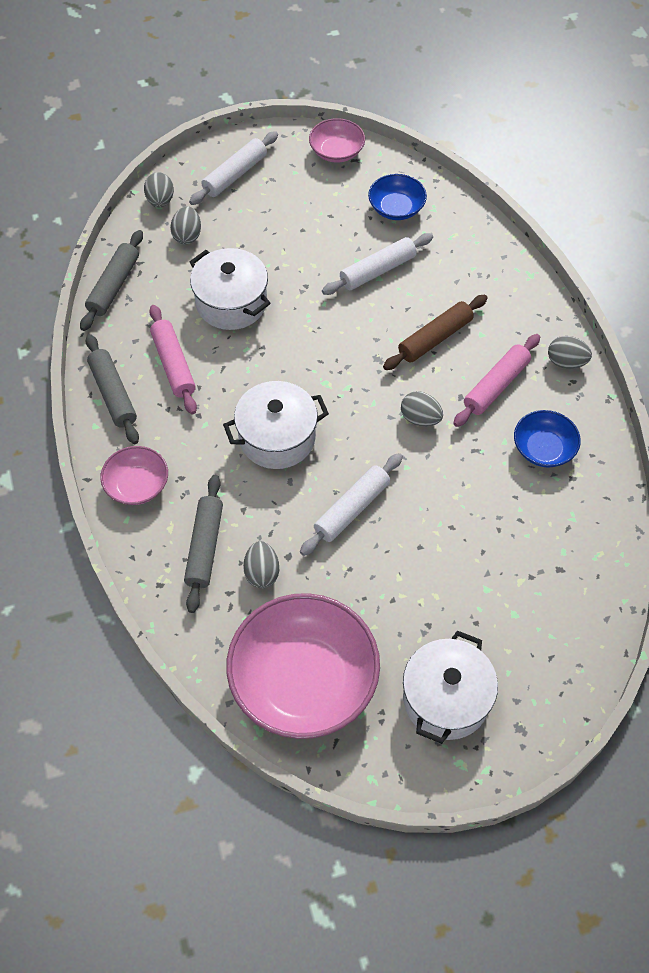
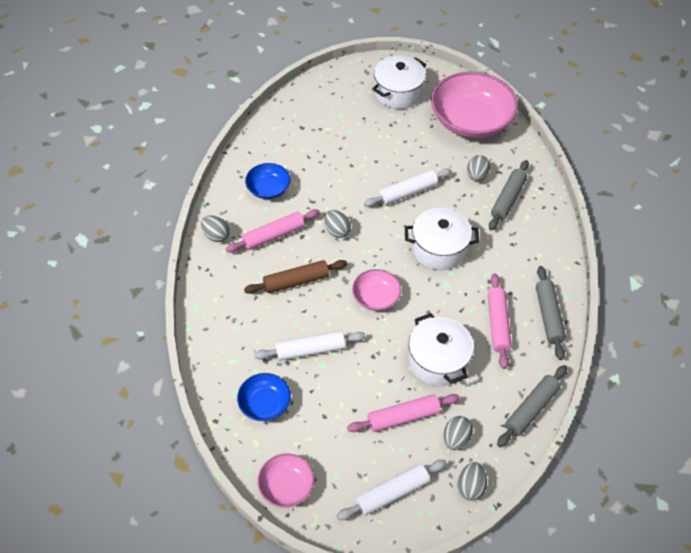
camera: 160 degrees left, 5 degrees down
pink bowl [100,446,168,505] -> pink bowl moved to [352,269,402,311]
none -> pink rolling pin [347,394,460,432]

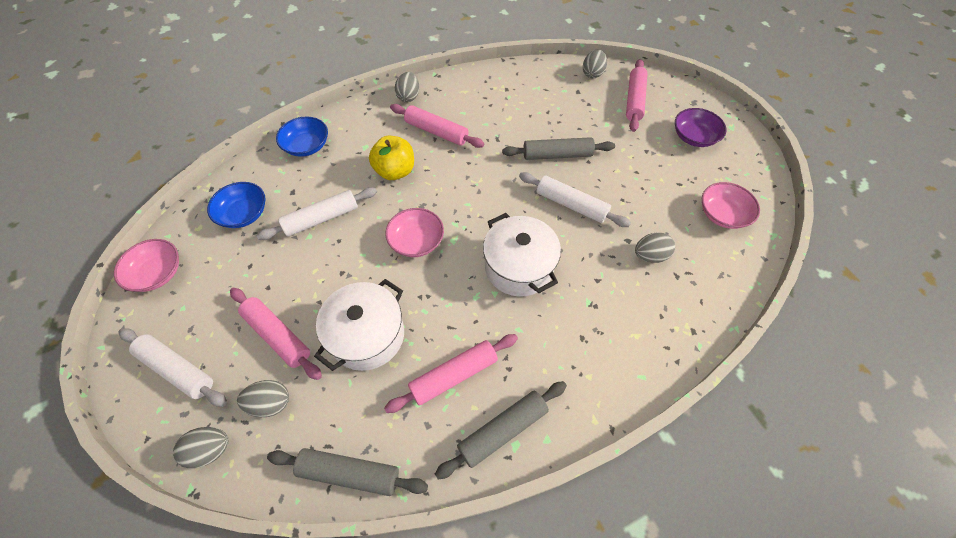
camera: 60 degrees right, 5 degrees up
brown rolling pin [244,260,347,294] -> yellow apple [369,136,414,180]
blue bowl [245,163,290,199] -> blue bowl moved to [276,117,328,157]
white rolling pin [254,330,366,361] -> white rolling pin turned 75 degrees counterclockwise [257,187,377,240]
grey egg [324,210,351,238] -> grey egg moved to [583,49,607,78]
white pot [372,55,426,109] -> purple bowl [675,108,727,147]
pink bowl [431,72,518,138] -> pink bowl [702,182,760,229], size x0.49
grey rolling pin [489,160,529,231] -> grey rolling pin moved to [502,137,615,160]
none -> pink rolling pin [626,59,648,132]

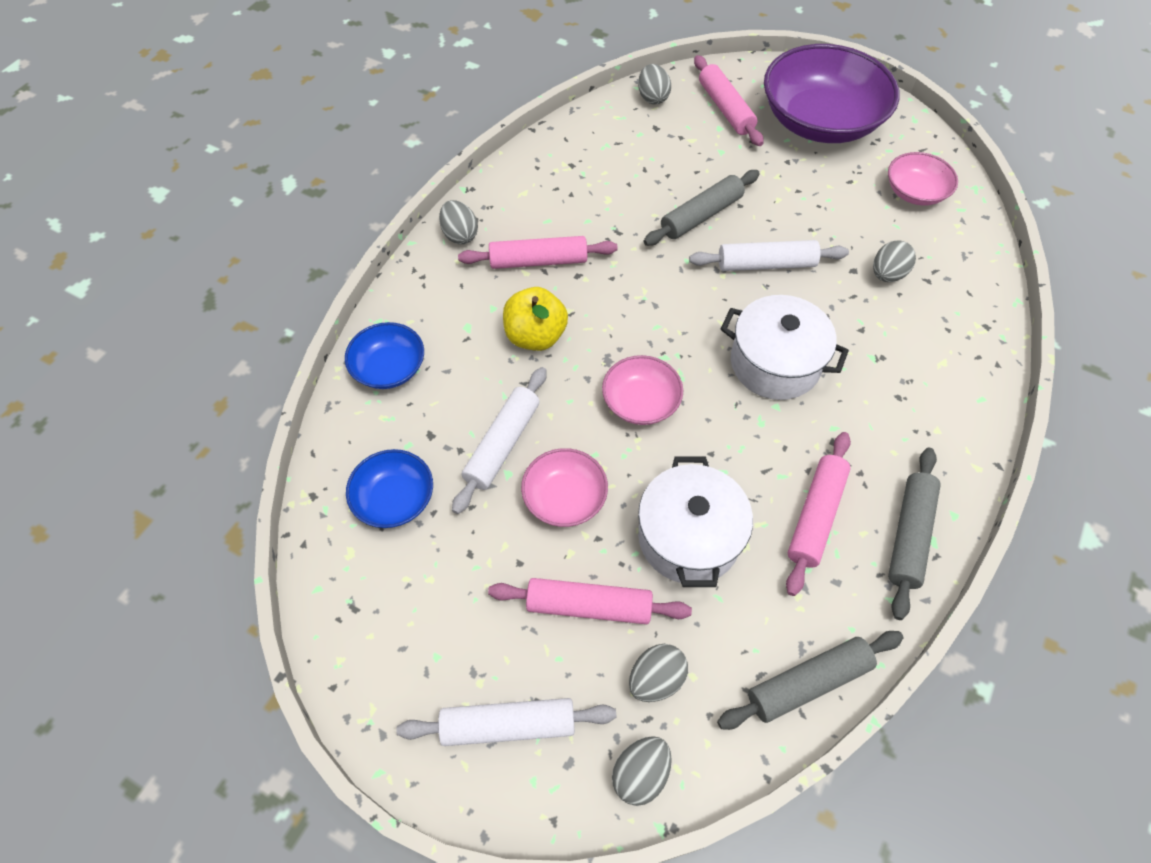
camera: 35 degrees left, 0 degrees up
pink bowl [114,239,179,292] -> pink bowl moved to [521,448,608,527]
purple bowl [675,108,727,147] -> purple bowl [764,44,900,143], size x2.03

